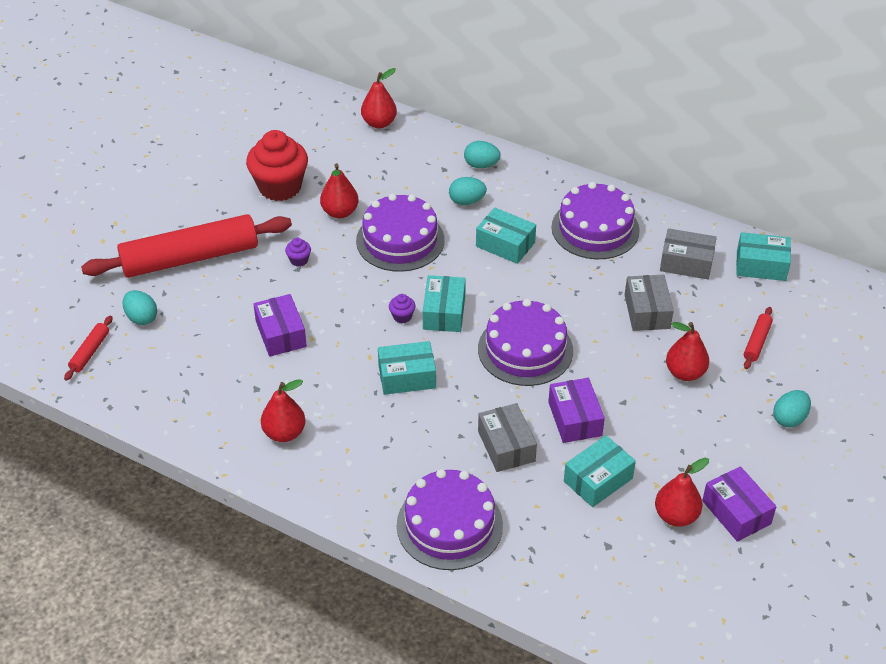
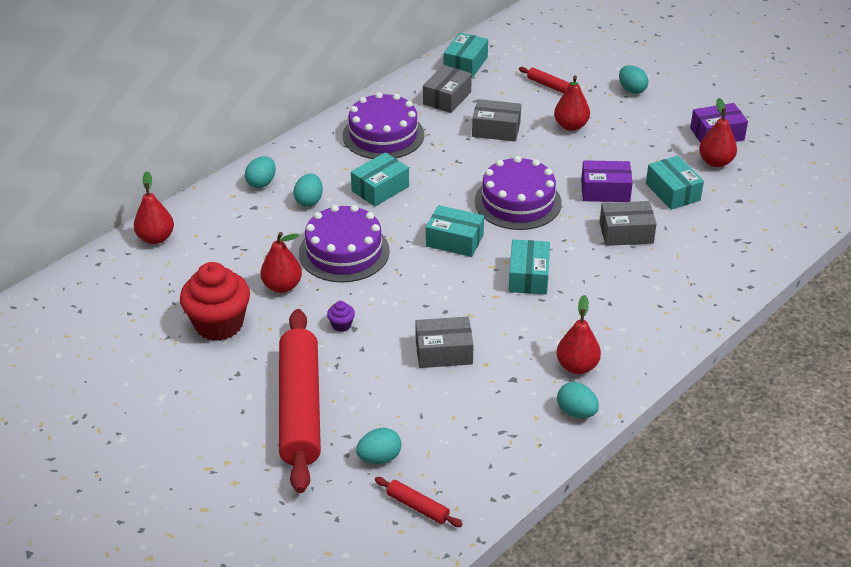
camera: 75 degrees left, 5 degrees down
purple box [253,294,307,357] -> grey box [415,317,474,368]
purple cupcake [389,294,416,323] -> none
purple cake [397,469,503,570] -> none
none -> turquoise egg [557,382,599,418]

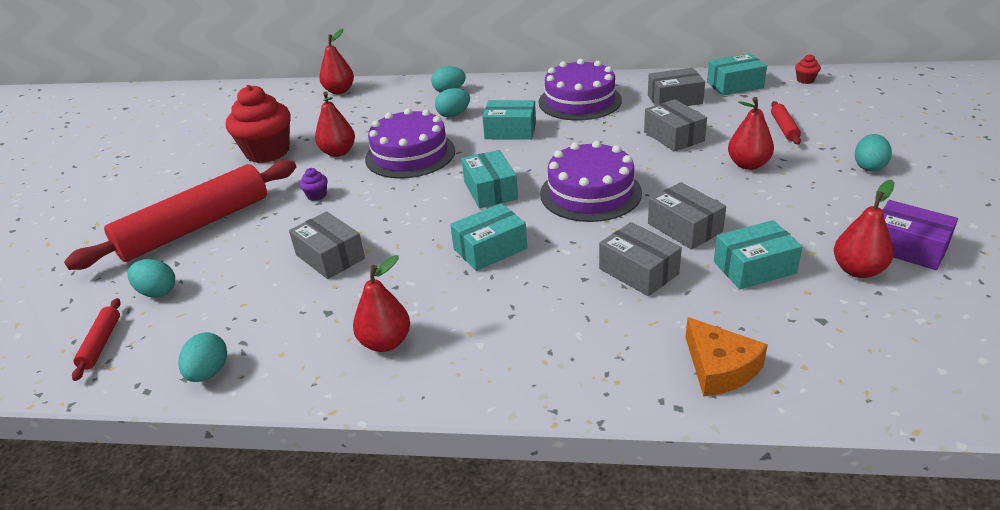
camera: 55 degrees right, 5 degrees down
turquoise egg [557,382,599,418] -> turquoise egg moved to [178,332,227,382]
purple box [581,160,633,202] -> grey box [648,182,726,250]
turquoise box [646,156,704,210] -> turquoise box turned 45 degrees clockwise [714,220,803,289]
none -> orange cheese [686,317,768,397]
none -> red cupcake [795,54,821,84]

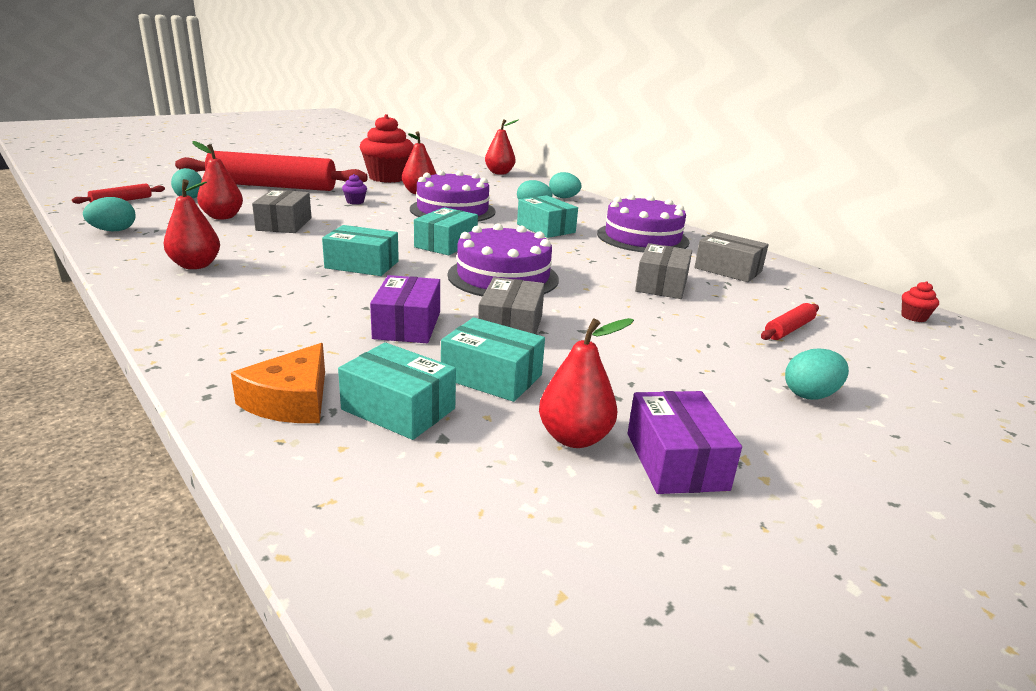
camera: 40 degrees right, 10 degrees down
grey box [599,222,682,296] -> purple box [370,275,440,343]
turquoise box [707,53,767,96] -> turquoise box moved to [338,342,456,440]
red pear [728,97,774,170] -> red pear moved to [192,141,243,219]

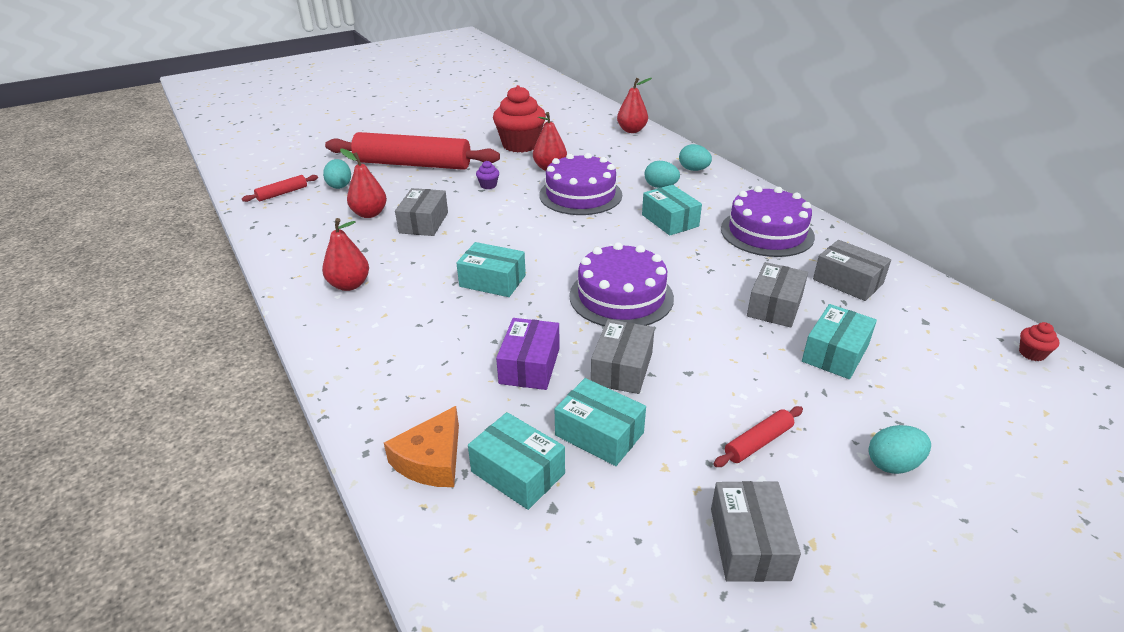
camera: 10 degrees right, 10 degrees up
turquoise egg [83,197,136,231] -> none
turquoise box [414,207,478,255] -> turquoise box moved to [802,304,877,379]
red pear [539,318,634,448] -> none
purple box [627,391,742,494] -> grey box [711,481,801,582]
red rolling pin [761,303,819,340] -> red rolling pin moved to [714,406,803,467]

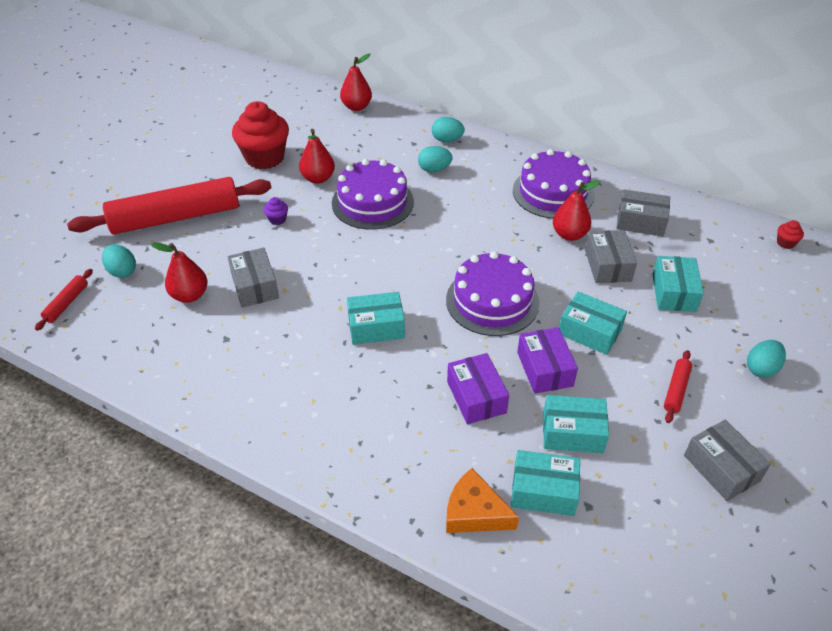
camera: 30 degrees left, 10 degrees up
red pear [322,218,369,291] -> red pear moved to [553,180,600,241]
orange cheese [384,406,459,487] -> orange cheese turned 120 degrees clockwise [446,468,519,533]
grey box [591,319,655,394] -> purple box [517,327,578,394]
turquoise box [642,185,702,235] -> turquoise box moved to [559,291,627,355]

